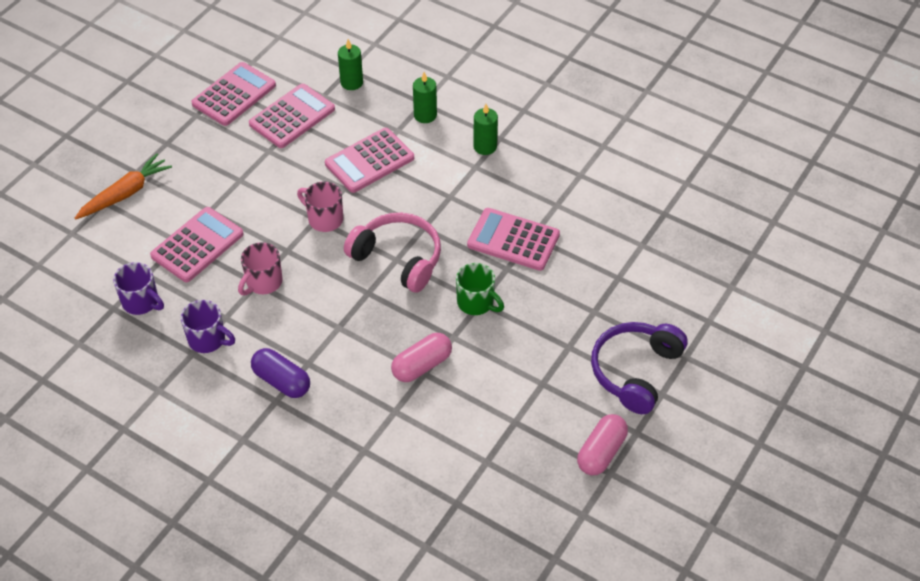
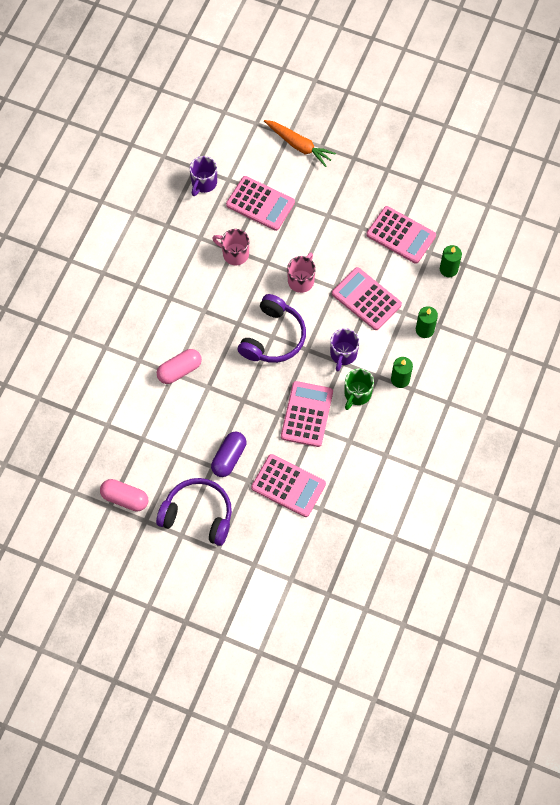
camera: 80 degrees right, 15 degrees up
purple mug [181,300,235,353] -> purple mug moved to [330,328,359,371]
pink calculator [191,62,276,126] -> pink calculator moved to [251,454,326,517]
purple capsule [251,348,310,398] -> purple capsule moved to [211,432,246,477]
pink headphones [344,213,441,293] -> purple headphones [238,294,306,363]
pink capsule [391,333,452,382] -> pink capsule turned 75 degrees counterclockwise [157,349,202,384]
green mug [456,263,504,315] -> green mug moved to [344,369,374,410]

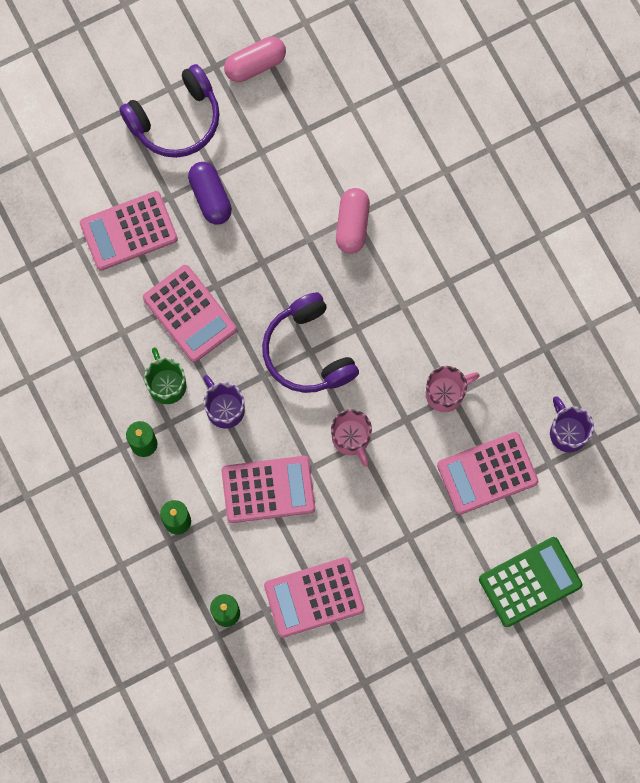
camera: 130 degrees right, 10 degrees up
orange carrot [264,120,336,167] -> green calculator [479,537,582,627]

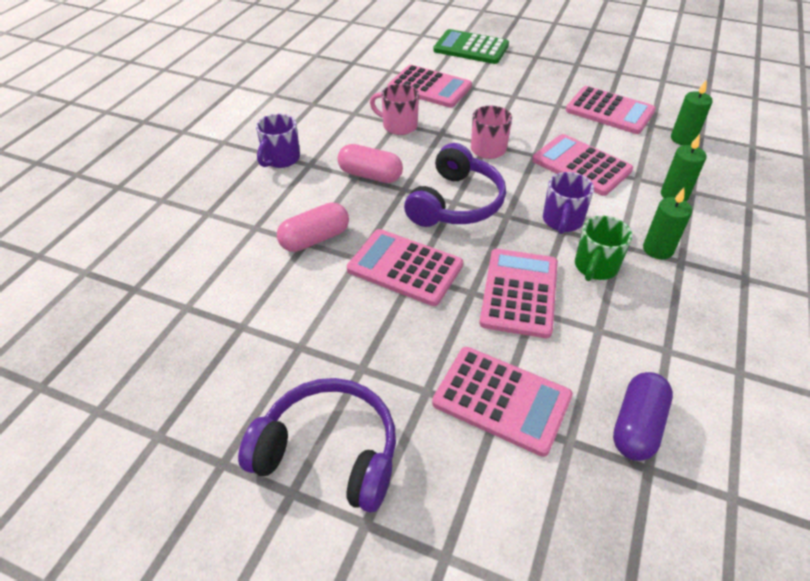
camera: 130 degrees left, 30 degrees down
purple capsule [188,162,232,225] -> purple capsule moved to [613,372,673,461]
pink capsule [224,37,286,82] -> pink capsule moved to [338,144,403,183]
purple mug [550,396,594,453] -> purple mug moved to [256,114,300,168]
none -> pink calculator [347,229,463,306]

